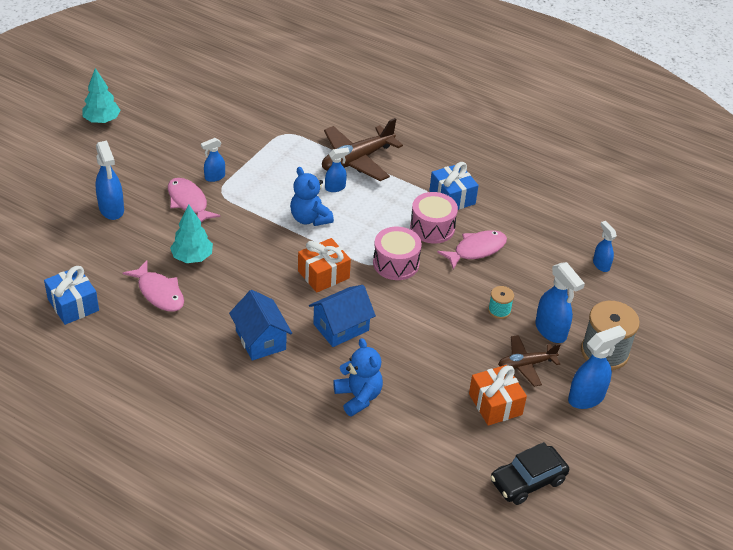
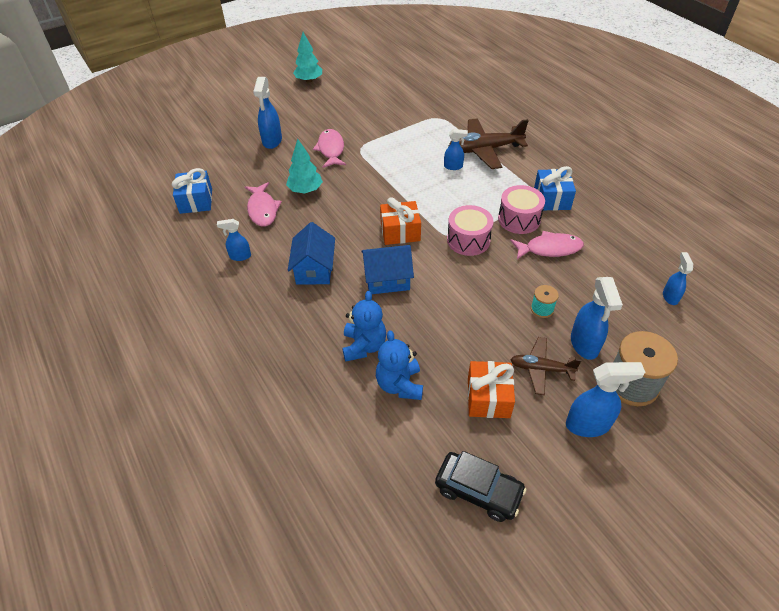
camera: 30 degrees right, 5 degrees up
blue spray bottle [201,138,225,182] -> blue spray bottle moved to [217,219,251,261]
blue teddy bear [290,167,334,226] -> blue teddy bear moved to [376,330,423,400]
black car [491,442,569,505] -> black car turned 150 degrees counterclockwise [435,451,527,522]

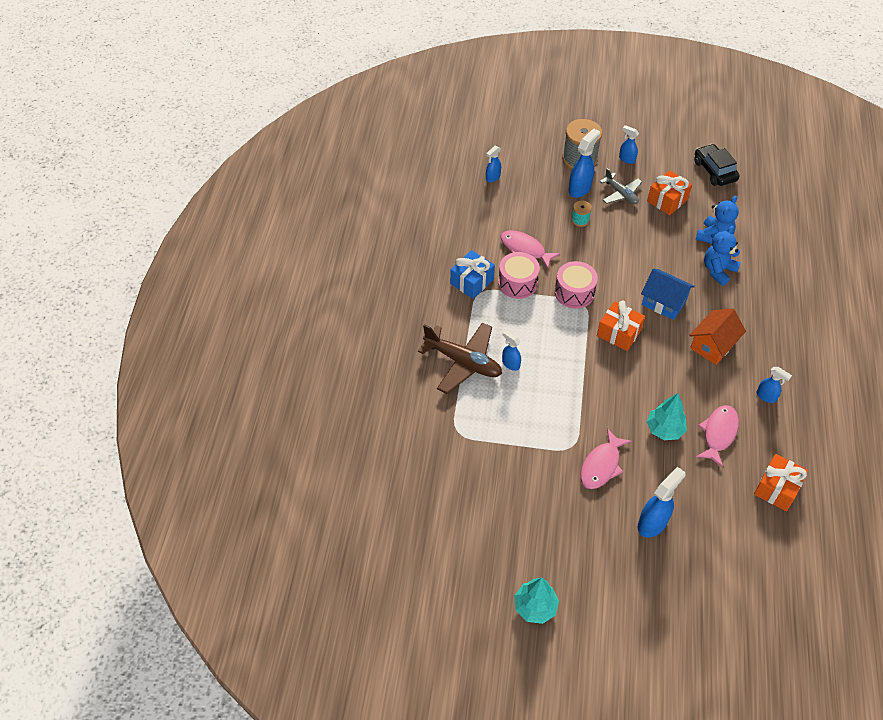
camera: 140 degrees left, 5 degrees up
blue gift [172,168,212,214] -> orange gift [754,454,808,511]
blue house [288,222,335,284] -> orange house [689,308,746,365]
brown plane [510,337,581,395] -> grey plane [600,168,642,204]
blue spray bottle [566,362,645,437] -> blue spray bottle [619,125,639,164], size x0.60

